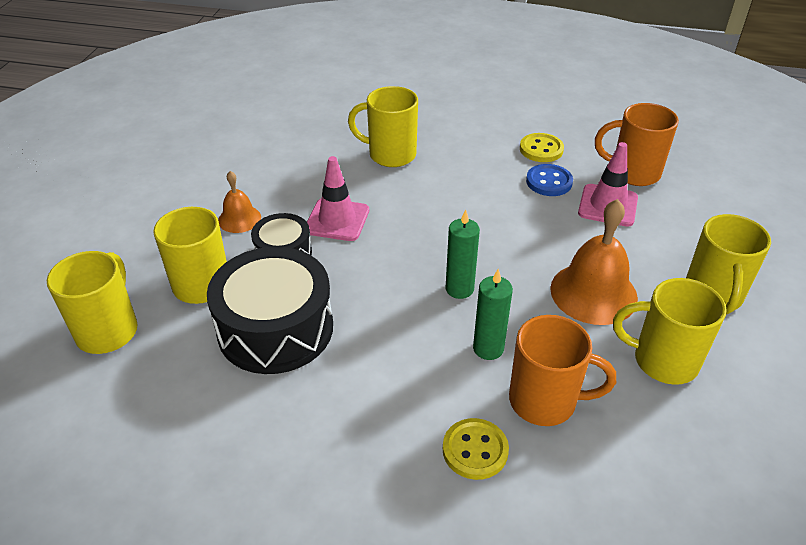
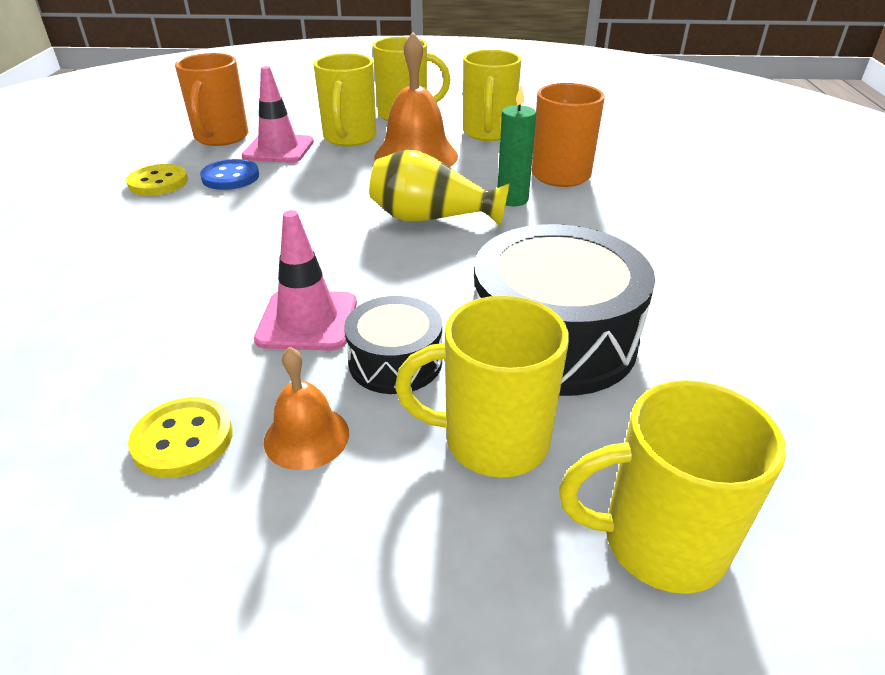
camera: 100 degrees left, 5 degrees down
yellow mug [348,86,418,167] -> yellow mug moved to [314,53,377,146]
yellow button [443,418,509,480] -> yellow button moved to [128,397,233,478]
green candle [446,210,480,299] -> yellow vase [369,150,510,226]

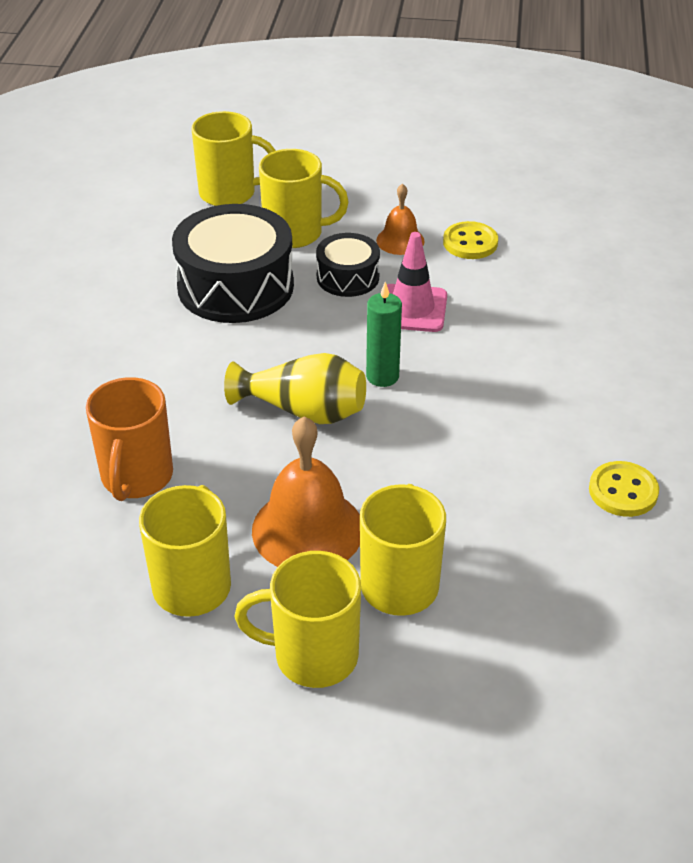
camera: 175 degrees left, 5 degrees up
orange mug [175,53,248,146] -> none
blue button [200,159,259,190] -> none
pink traffic cone [242,66,314,163] -> none
green candle [497,85,536,206] -> green candle moved to [366,282,402,387]

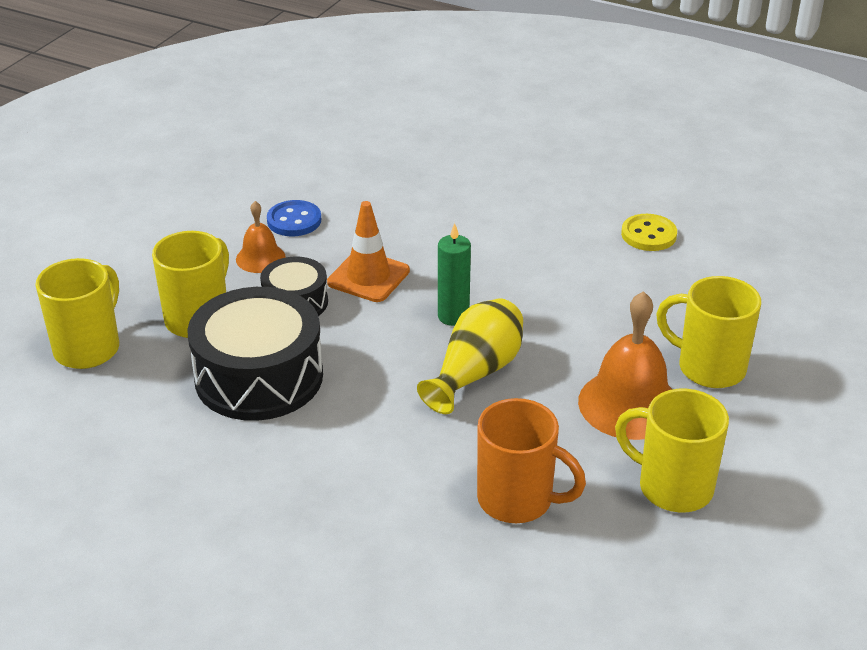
camera: 70 degrees left, 5 degrees down
yellow mug [234,551,361,688] -> none
pink traffic cone [387,232,447,332] -> orange traffic cone [327,201,410,302]
yellow button [443,221,498,259] -> blue button [267,200,321,236]

